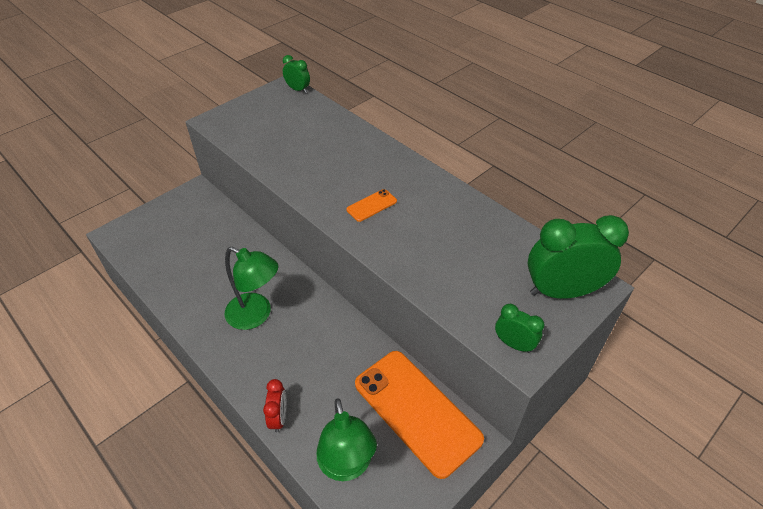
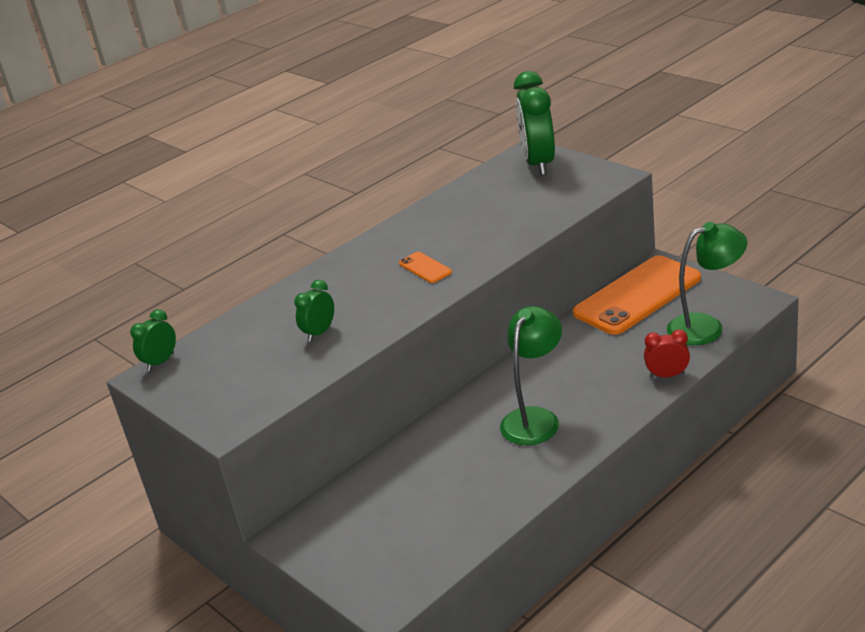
camera: 85 degrees left, 15 degrees down
green clock [495,304,544,353] -> green clock moved to [294,280,334,341]

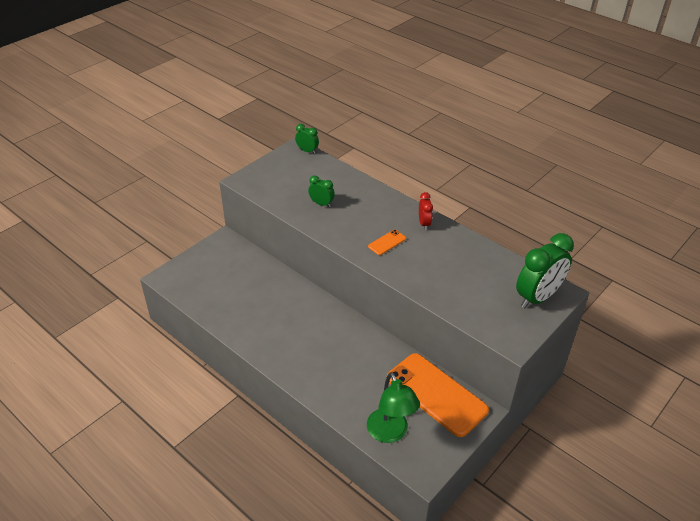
camera: 80 degrees right, 10 degrees up
green lamp [500,306,562,445] -> none
green clock [514,71,555,175] -> green clock turned 150 degrees clockwise [516,233,574,308]
red clock [644,329,690,378] -> red clock moved to [419,192,433,230]

